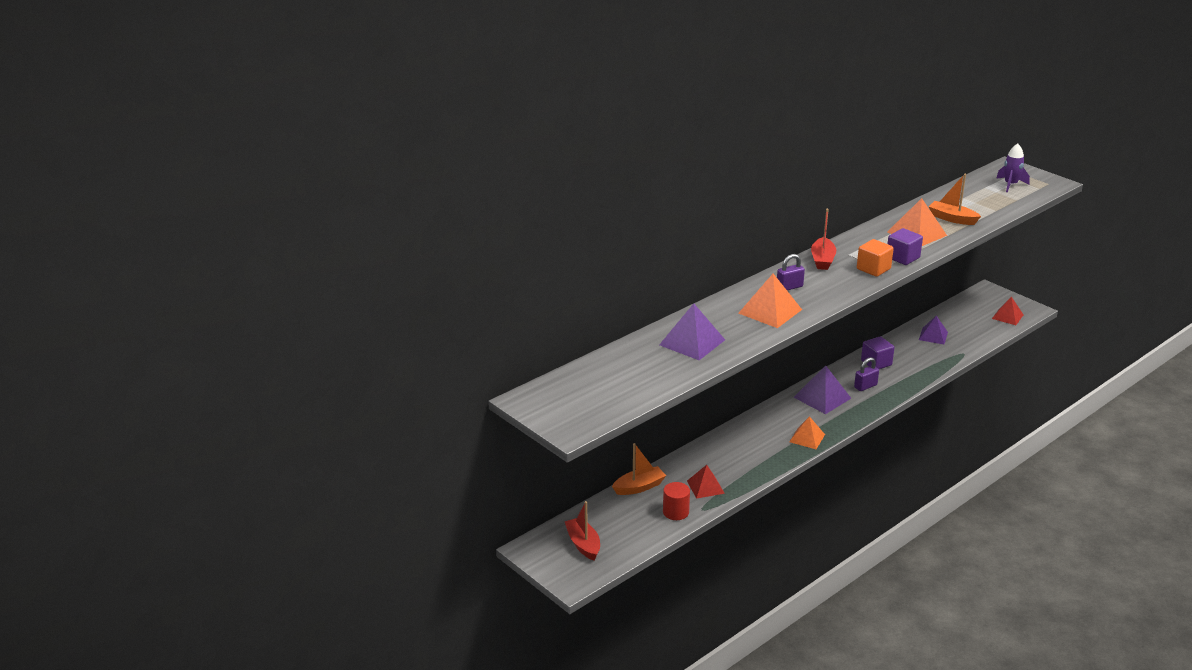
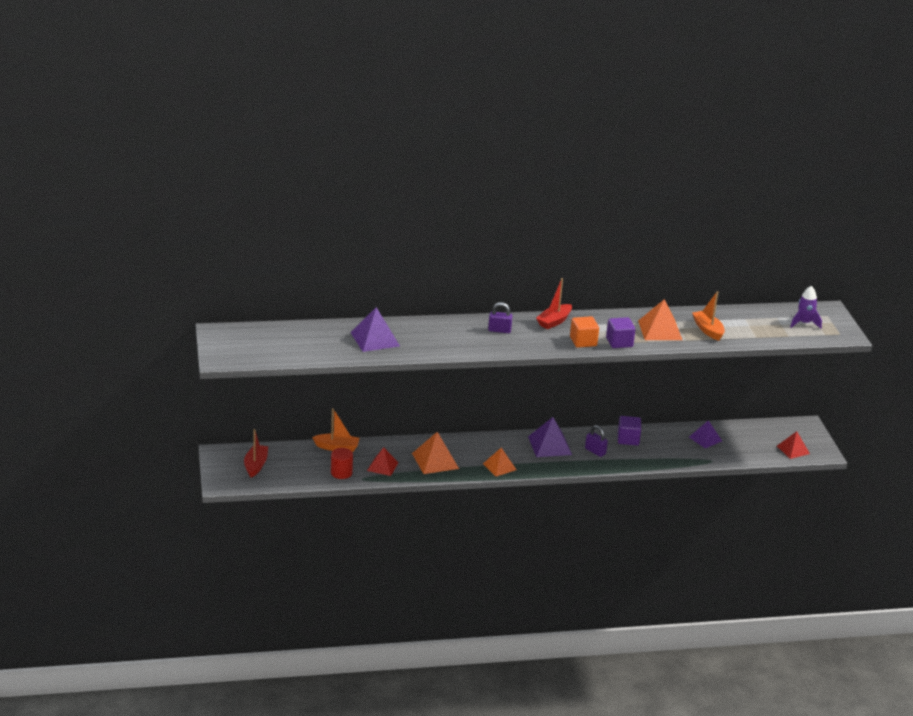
camera: 30 degrees right, 0 degrees up
orange pyramid [738,274,802,328] -> orange pyramid moved to [412,432,459,474]
purple padlock [854,357,879,391] -> purple padlock turned 45 degrees clockwise [585,425,608,457]

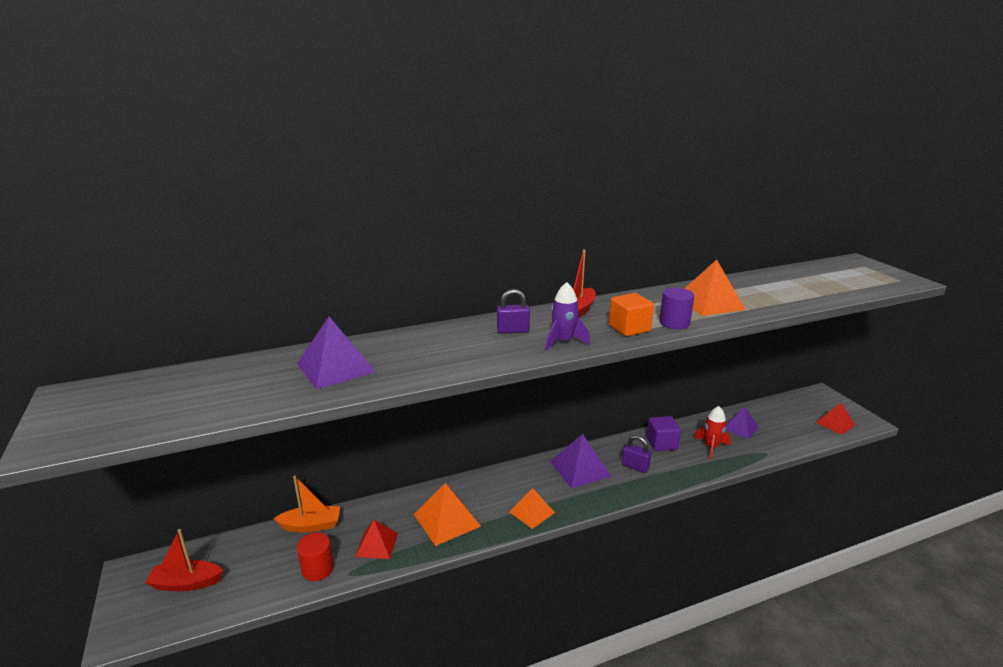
camera: 10 degrees left, 5 degrees down
red boat [244,429,268,478] -> red boat turned 90 degrees counterclockwise [145,529,223,591]
purple cube [606,317,636,348] -> purple cylinder [659,288,694,329]
orange boat [692,291,725,341] -> none
purple rocket [790,286,822,329] -> purple rocket moved to [545,282,590,351]
none -> red rocket [694,406,731,460]

